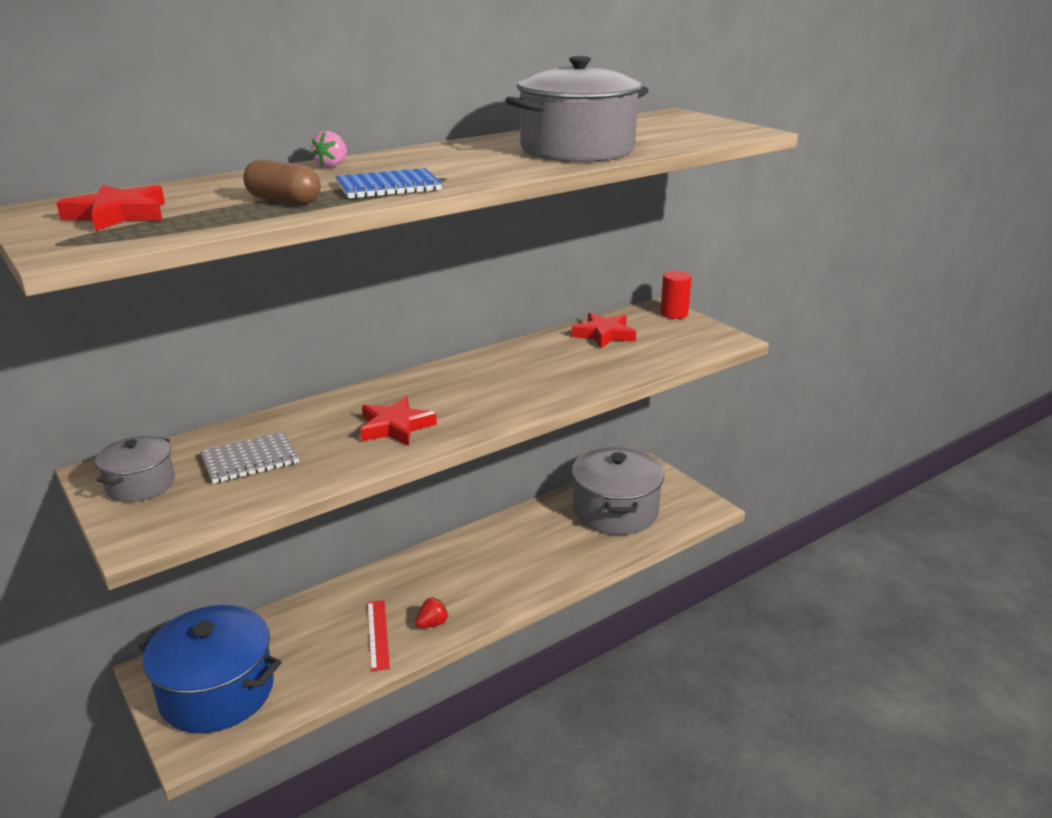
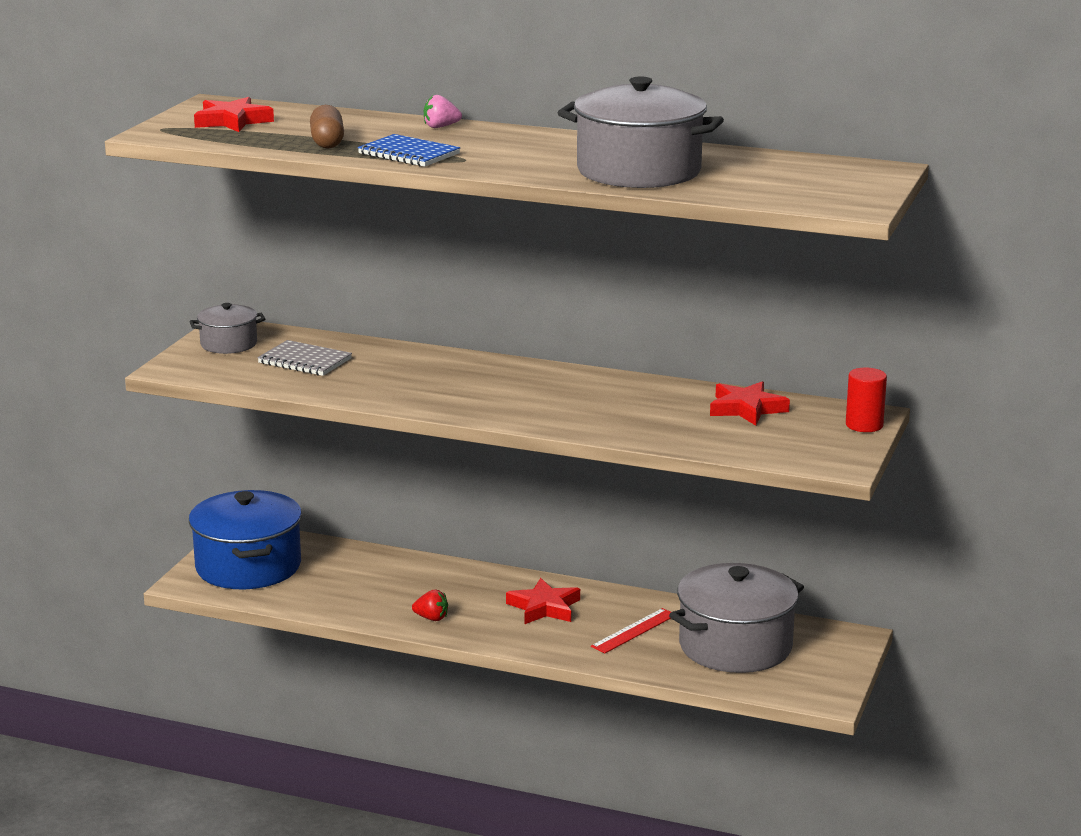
camera: 55 degrees right, 5 degrees down
red star [360,396,437,446] -> red star moved to [506,578,580,624]
red ruler [367,600,390,671] -> red ruler moved to [591,608,671,653]

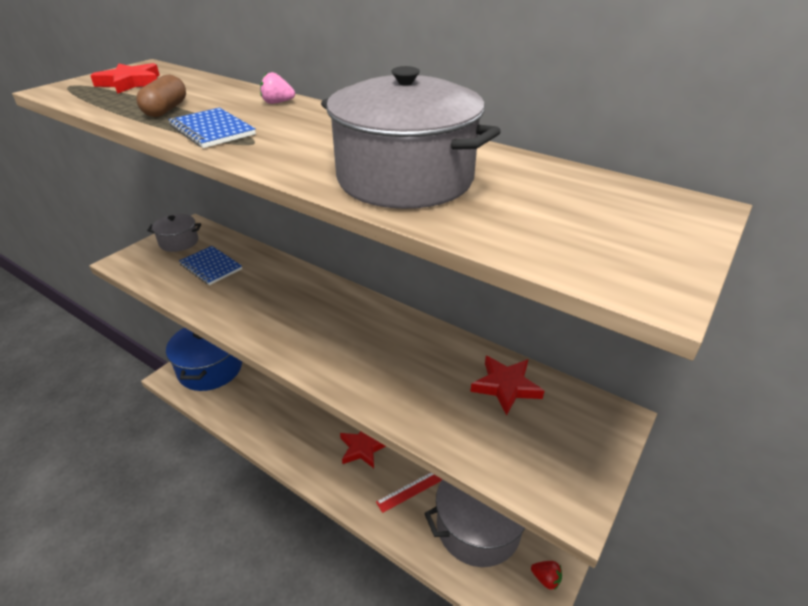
camera: 15 degrees right, 15 degrees up
grey notebook [257,340,352,376] -> blue notebook [179,246,242,285]
red strawberry [412,590,448,621] -> red strawberry moved to [531,561,562,590]
red cylinder [846,368,887,432] -> none

